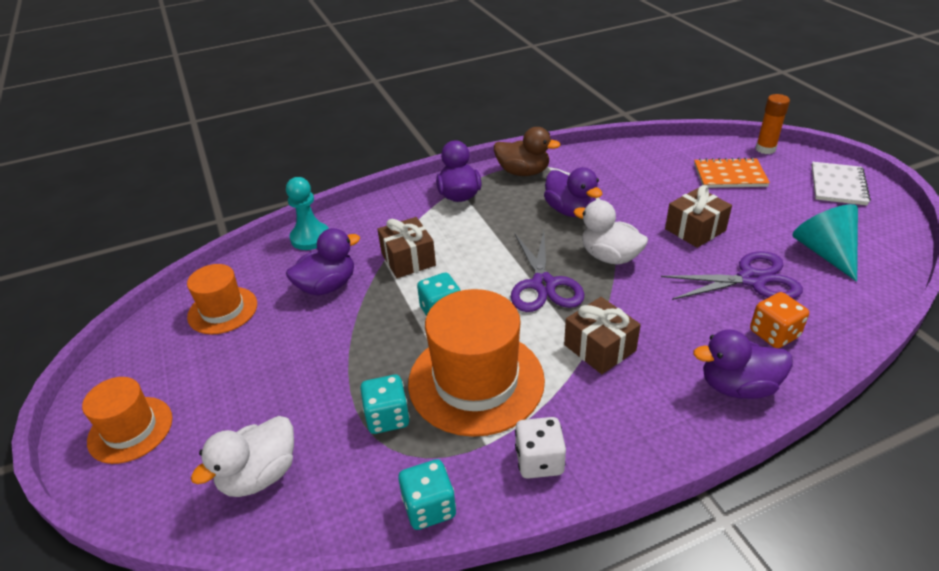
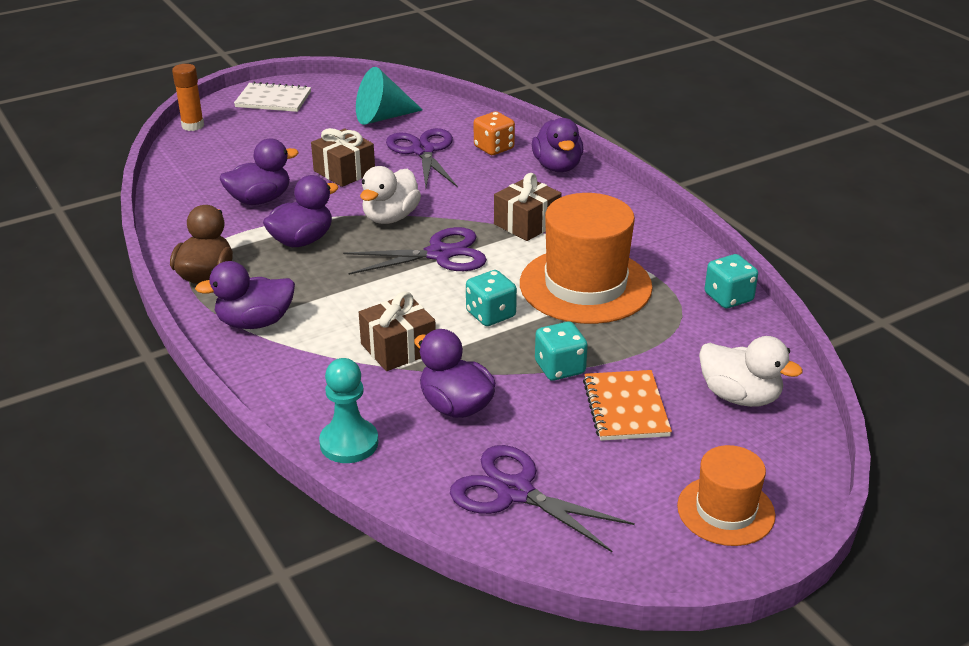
camera: 100 degrees left, 5 degrees down
orange hat [187,264,257,334] -> purple scissors [450,445,635,552]
turquoise dice [360,375,410,434] -> turquoise dice moved to [535,322,588,381]
white dice [515,417,566,479] -> none
orange notebook [694,157,770,188] -> orange notebook moved to [583,370,672,441]
none -> purple duck [220,139,299,205]

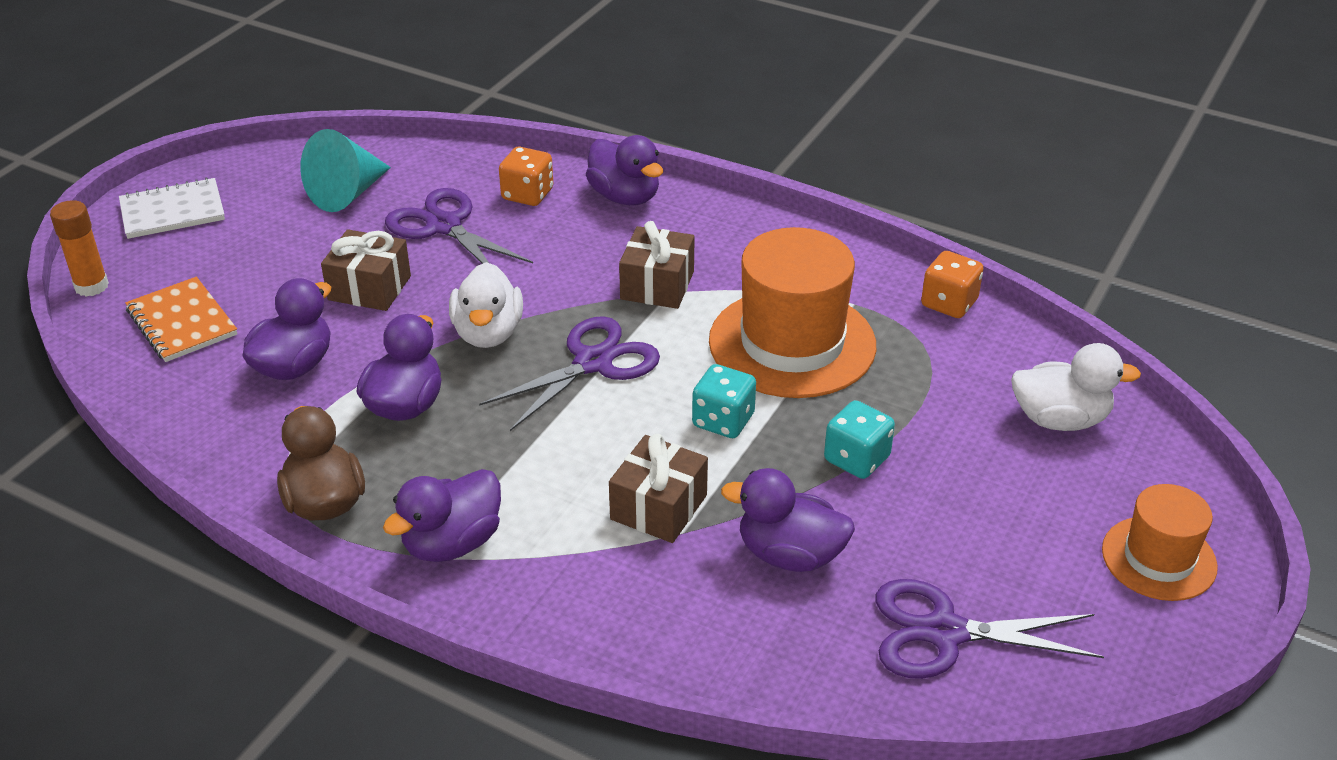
camera: 30 degrees left, 5 degrees up
turquoise pawn [319,358,378,463] -> none
orange notebook [583,370,672,441] -> orange notebook moved to [125,277,237,362]
turquoise dice [705,254,758,309] -> orange dice [921,251,984,318]

